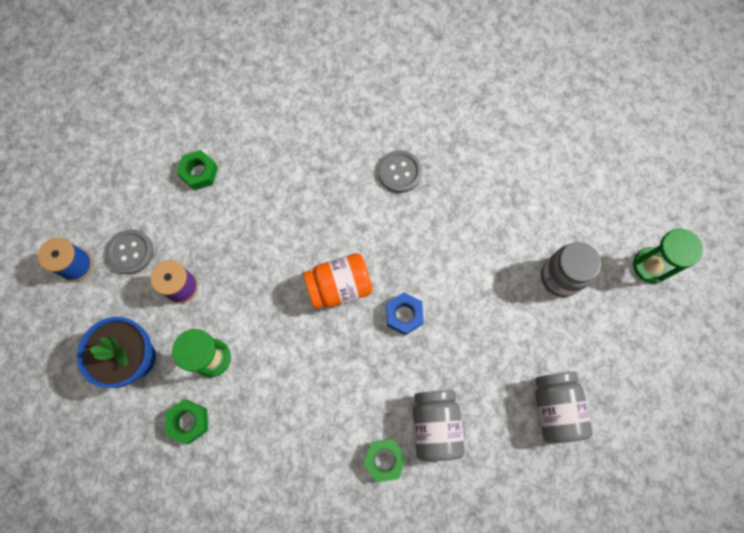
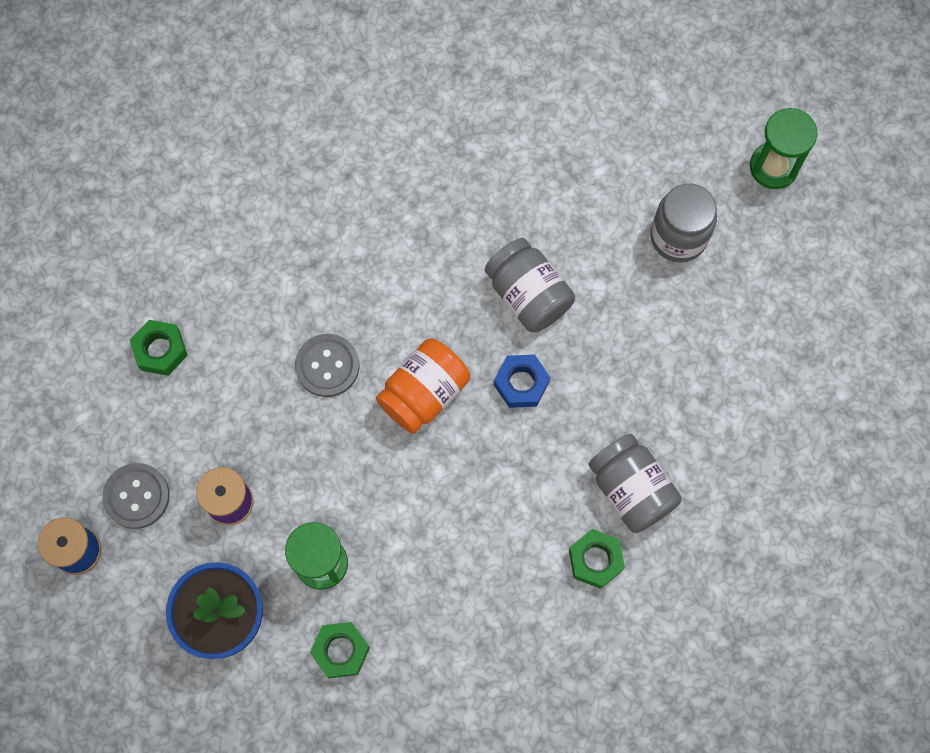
camera: 30 degrees left, 0 degrees up
grey button [378,150,422,193] -> grey button moved to [295,334,359,397]
grey jar [535,372,593,443] -> grey jar moved to [485,238,575,333]

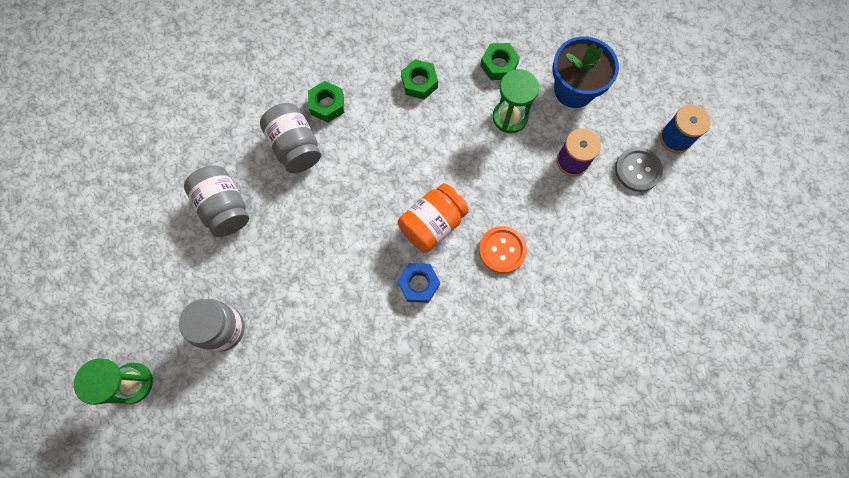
camera: 175 degrees left, 0 degrees up
green nut [130,320,188,376] -> green nut moved to [401,59,438,100]
grey button [295,334,359,397] -> orange button [479,226,527,273]
grey jar [485,238,575,333] -> grey jar moved to [184,165,249,237]
blue nut [494,354,550,408] -> blue nut moved to [398,263,440,303]

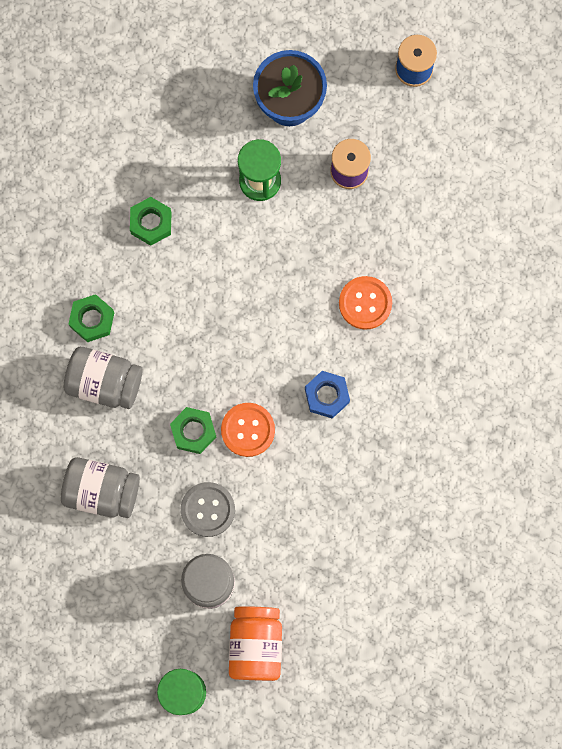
camera: 45 degrees left, 5 degrees up
orange jar [398,183,469,253] -> orange jar moved to [229,606,282,681]
green nut [480,43,520,80] -> green nut moved to [170,407,216,454]
grey button [615,147,663,192] -> grey button moved to [181,482,235,537]
none -> orange button [221,403,275,457]

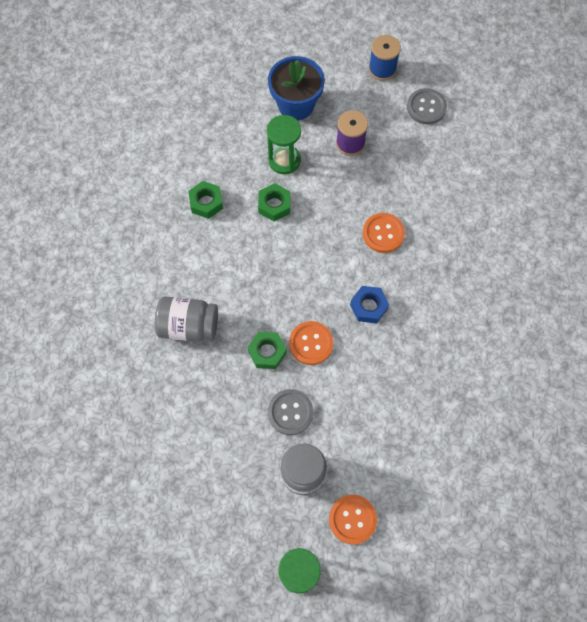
camera: 10 degrees left, 10 degrees down
grey jar [61,457,140,518] -> none
green nut [68,294,114,342] -> green nut moved to [258,183,290,221]
orange jar [229,606,282,681] -> orange button [329,495,377,544]
none -> grey button [407,88,447,124]

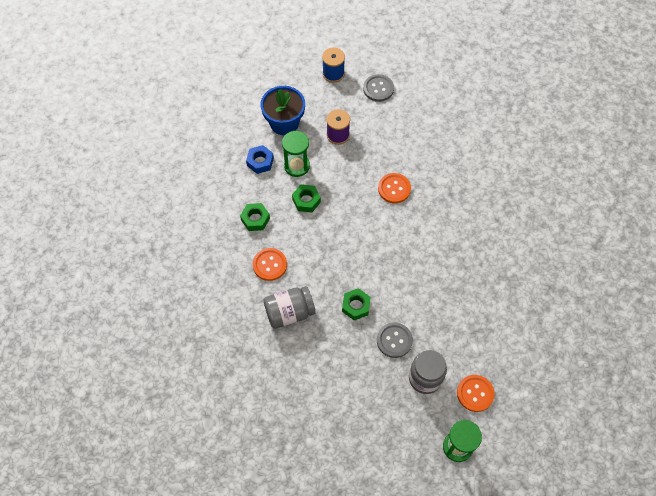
camera: 25 degrees left, 5 degrees down
orange button [289,321,334,365] -> orange button moved to [253,248,287,281]
blue nut [350,286,389,323] -> blue nut moved to [246,145,274,174]

